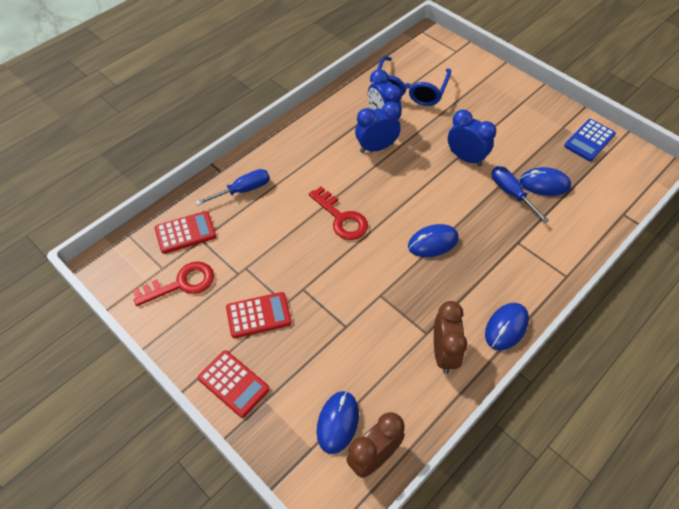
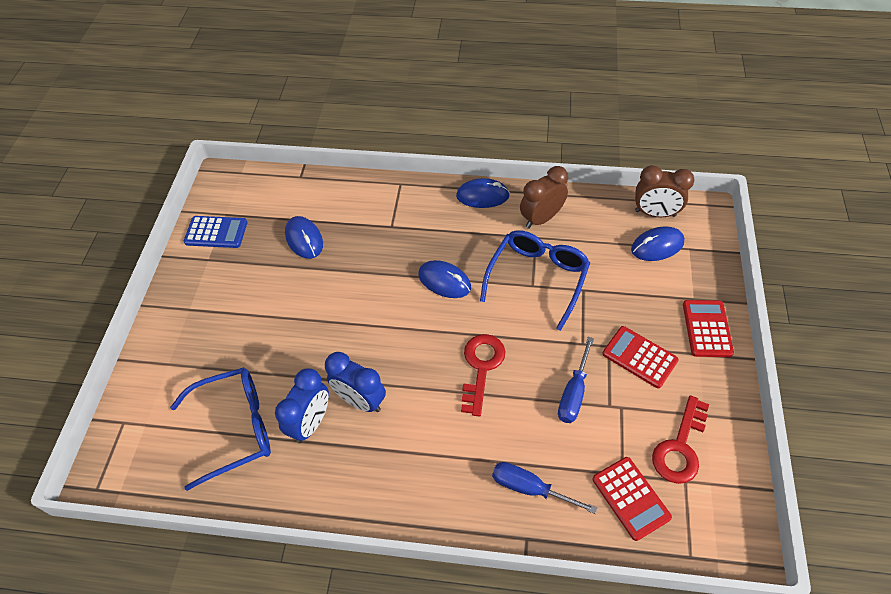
camera: 125 degrees left, 0 degrees up
red key [133,262,214,306] -> red key turned 90 degrees counterclockwise [652,395,709,484]
red calculator [155,211,216,254] -> red calculator turned 150 degrees counterclockwise [592,457,672,541]
blue clock [448,110,496,167] -> none
blue screwdriver [492,166,549,223] -> blue screwdriver moved to [558,337,594,423]
none -> blue glasses [480,230,590,331]

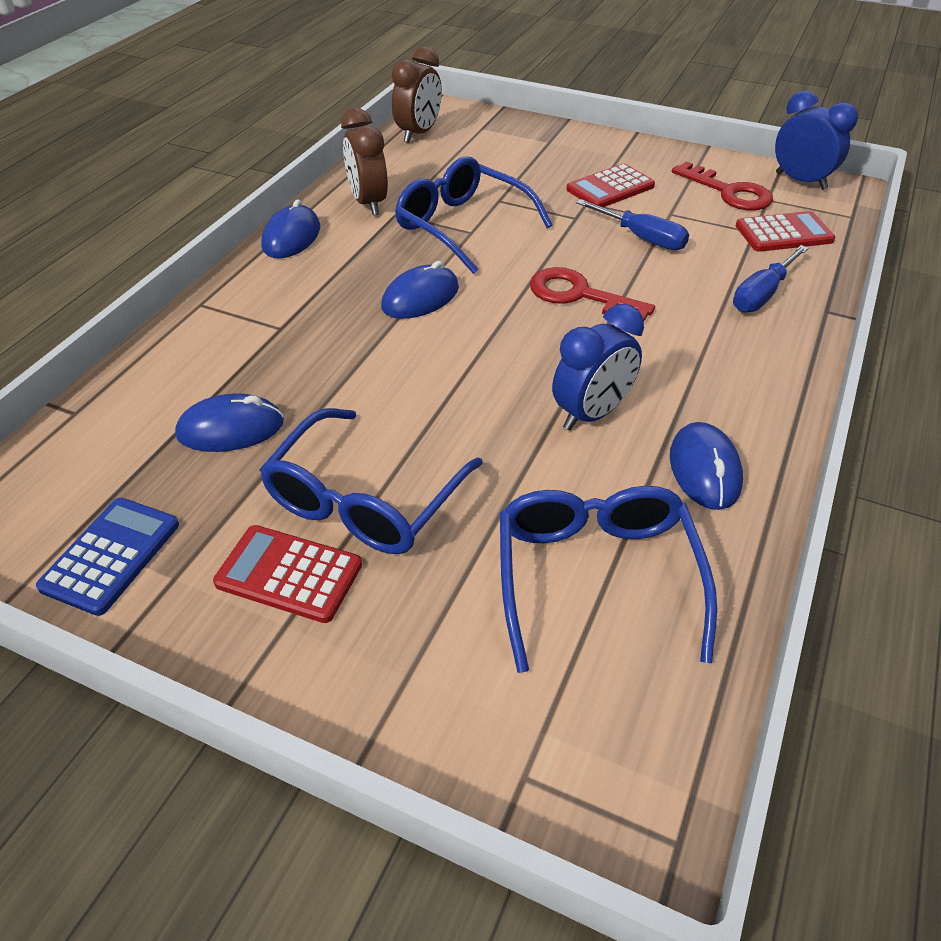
camera: 75 degrees left, 10 degrees down
blue clock [275,368,329,443] -> blue clock moved to [775,91,858,190]
blue mouse [631,227,684,261] -> blue mouse moved to [670,422,743,510]
red calculator [683,300,734,357] -> red calculator moved to [213,525,362,623]
none -> blue glasses [260,408,483,554]

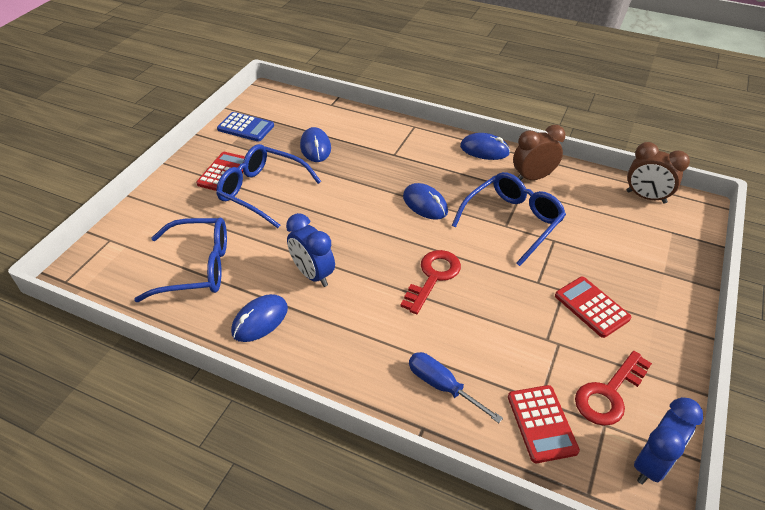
camera: 90 degrees right, 0 degrees up
blue screwdriver [576,199,689,250] -> none
blue mouse [670,422,743,510] -> blue mouse turned 45 degrees counterclockwise [231,294,288,342]

